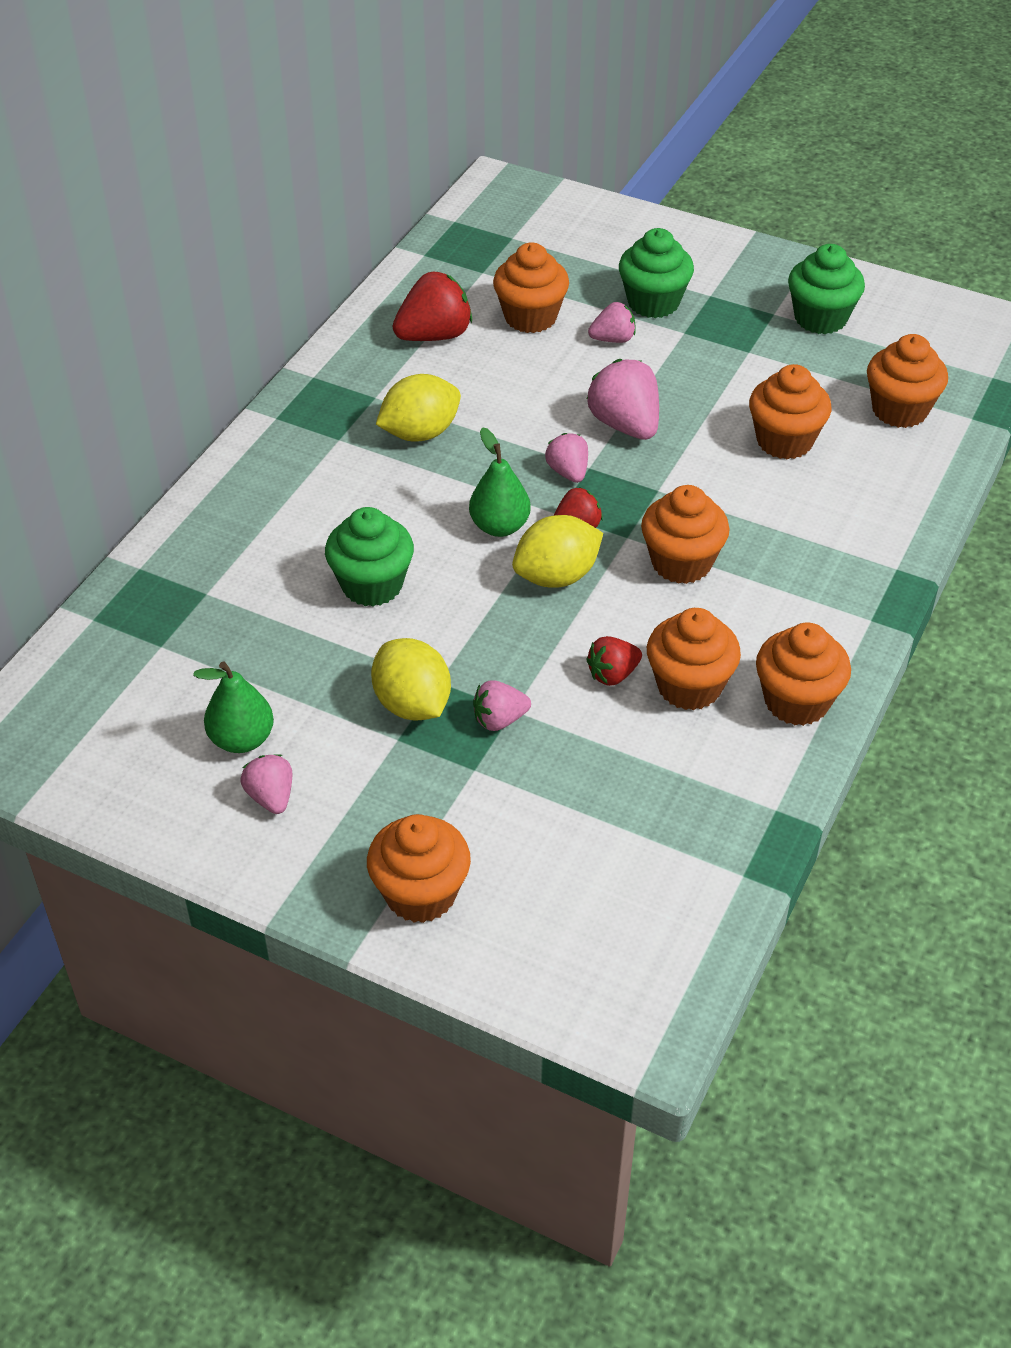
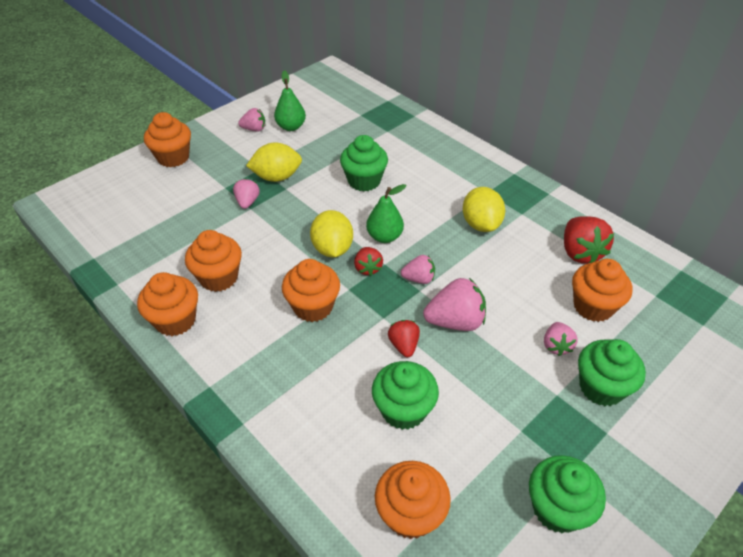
camera: 110 degrees right, 0 degrees up
red strawberry [586,636,642,686] -> red strawberry moved to [388,320,420,357]
orange cupcake [749,364,832,459] -> green cupcake [372,361,439,430]

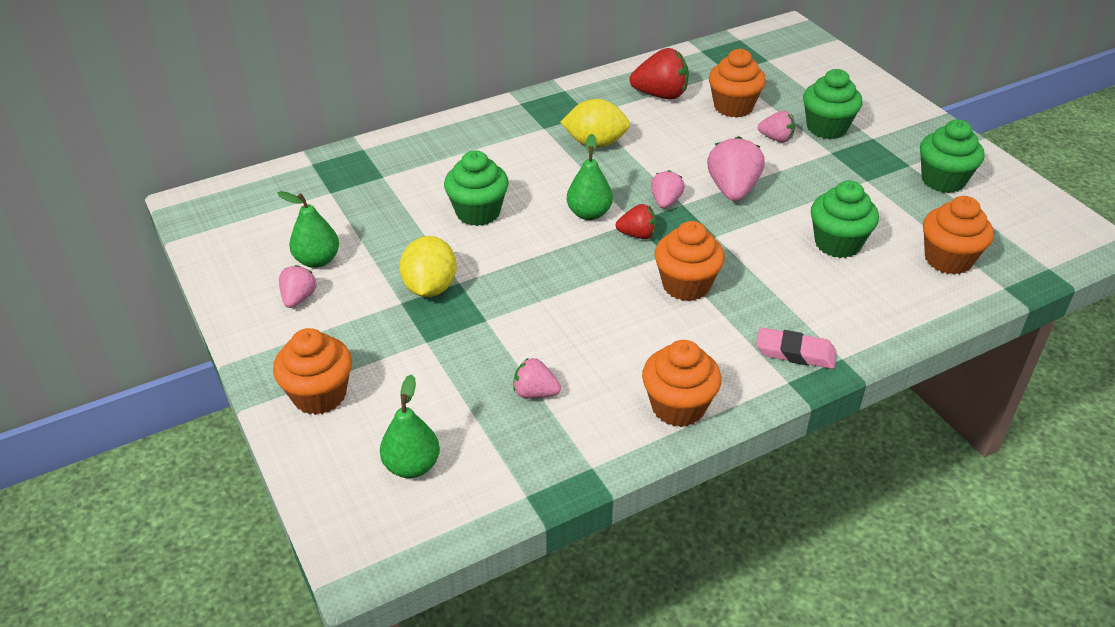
camera: 75 degrees left, 5 degrees down
orange cupcake [185,230,242,292] -> none
pink strawberry [233,178,260,209] -> pink strawberry moved to [514,358,561,398]
yellow lemon [310,210,353,257] -> none
red strawberry [388,320,420,357] -> none
none -> green pear [380,374,440,478]
none -> pink eraser [756,327,837,369]

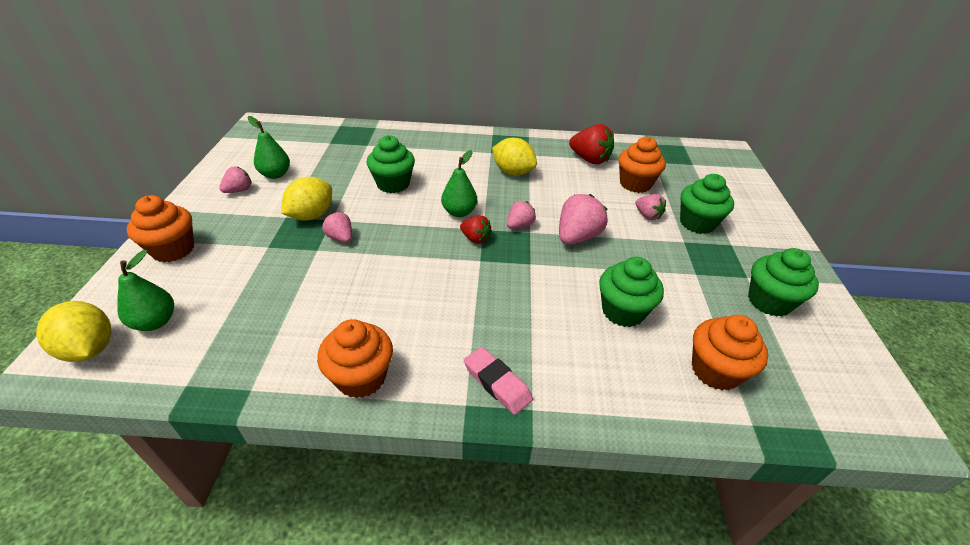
camera: 30 degrees right, 0 degrees up
pink strawberry [514,358,561,398] -> pink strawberry moved to [322,212,352,243]
orange cupcake [654,221,725,301] -> none
none -> yellow lemon [36,301,111,362]

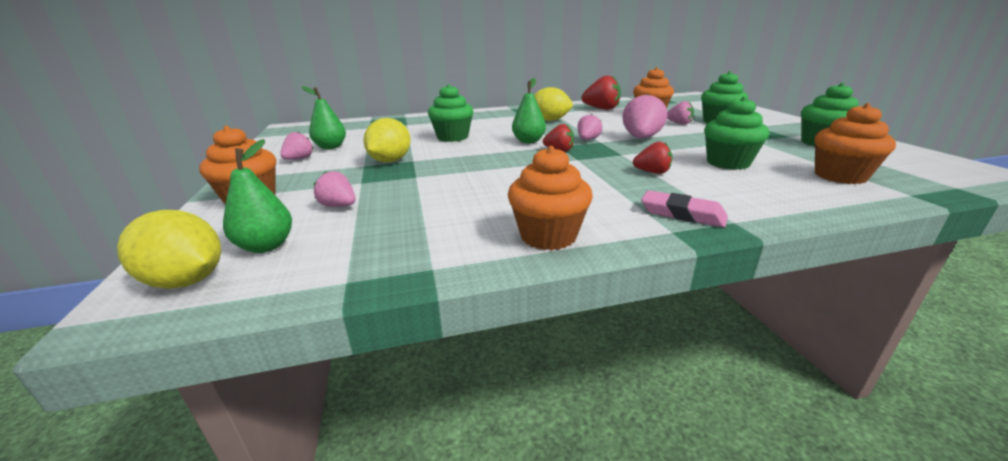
camera: 15 degrees left, 15 degrees down
pink strawberry [322,212,352,243] -> pink strawberry moved to [313,171,356,207]
none -> red strawberry [633,142,673,174]

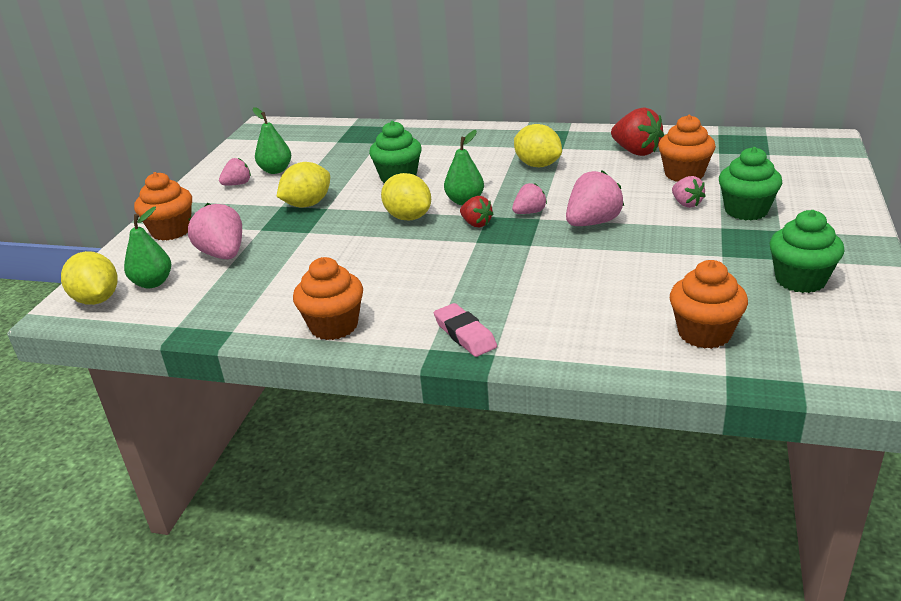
camera: 30 degrees right, 5 degrees up
pink strawberry [313,171,356,207] -> pink strawberry [188,203,242,259], size x1.69
red strawberry [633,142,673,174] -> none
green cupcake [704,96,769,170] -> none
none -> yellow lemon [381,173,431,220]

